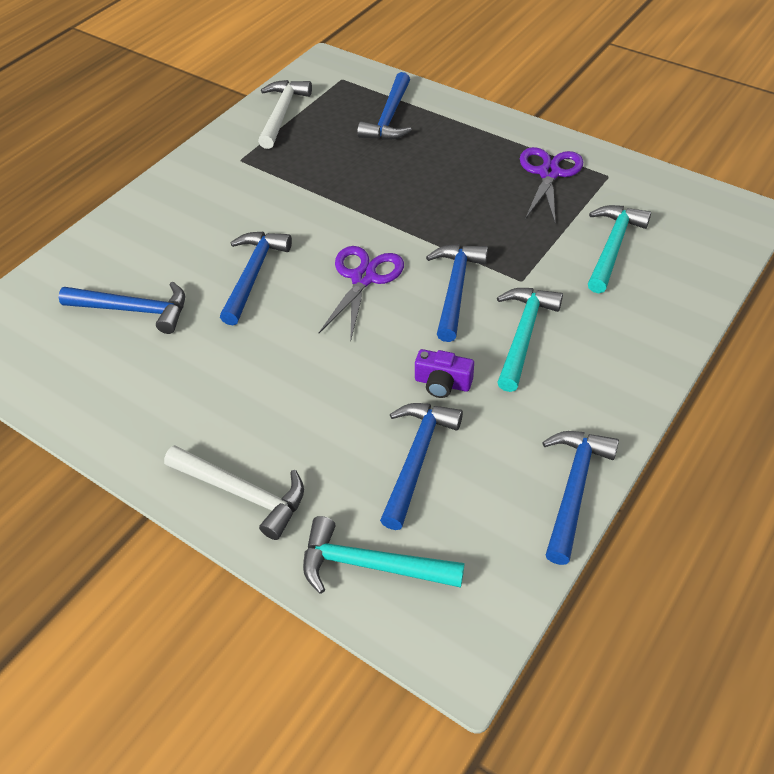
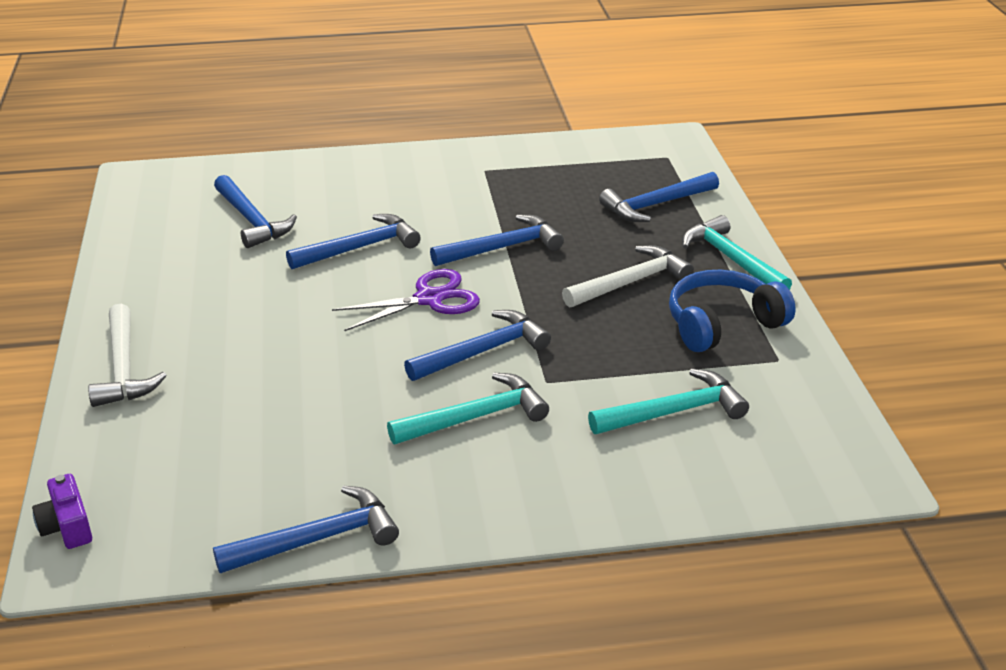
camera: 45 degrees right, 15 degrees down
white hammer [258,80,312,149] -> white hammer moved to [562,245,694,308]
turquoise hammer [303,516,465,594] -> turquoise hammer moved to [682,215,792,290]
blue hammer [380,403,463,530] -> blue hammer moved to [430,215,564,266]
purple camera [415,349,474,398] -> purple camera moved to [32,474,92,549]
purple scissors [520,147,583,222] -> blue headphones [669,270,796,352]

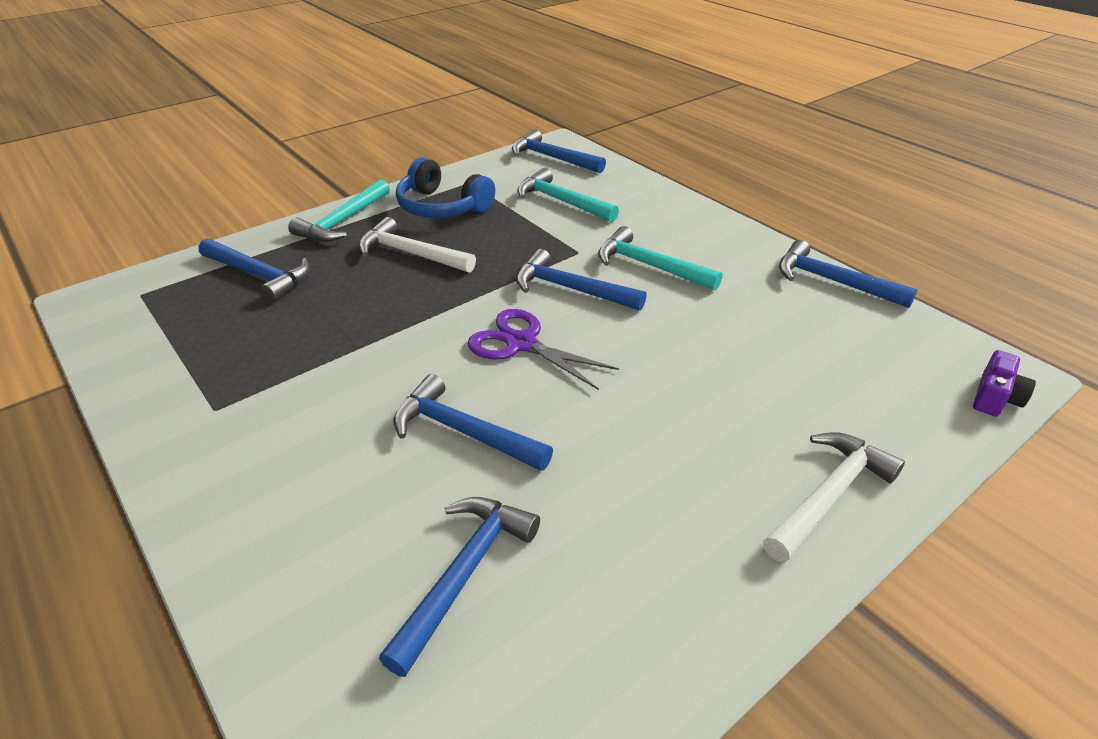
camera: 120 degrees left, 5 degrees up
blue hammer [430,215,564,266] -> blue hammer moved to [512,129,606,173]

